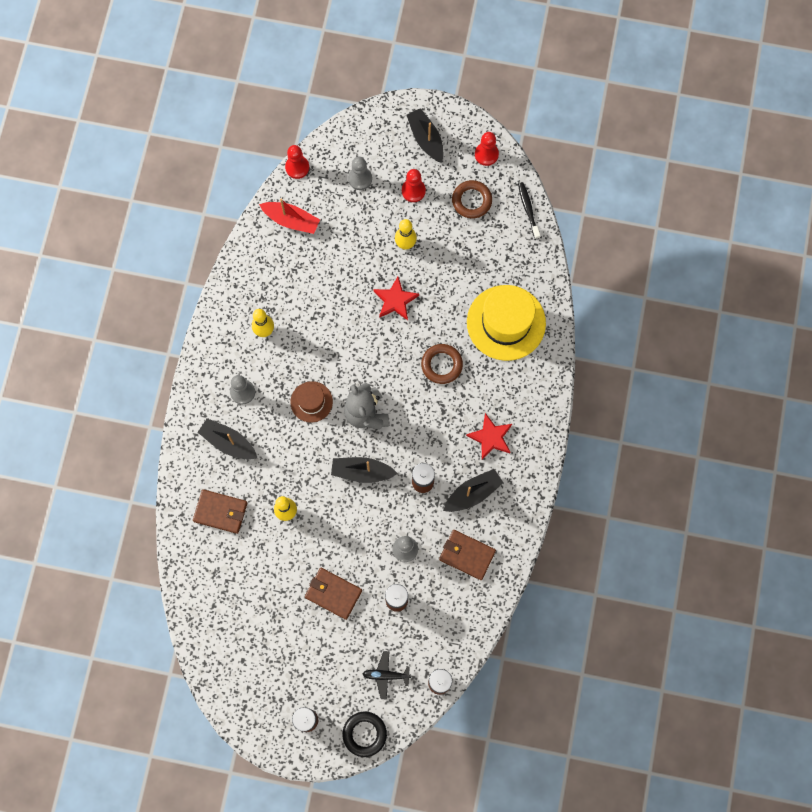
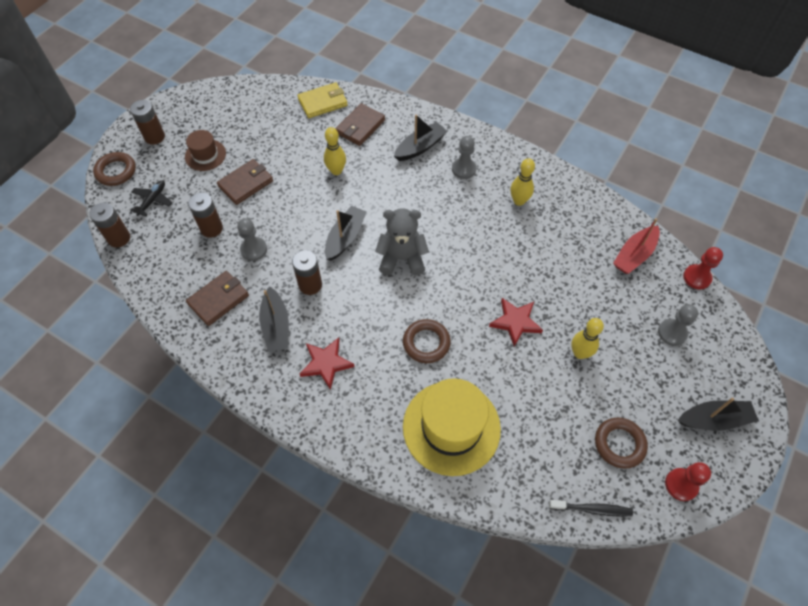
camera: 110 degrees right, 15 degrees down
brown hat [290,381,333,423] -> brown hat moved to [185,130,226,171]
black ring [342,711,387,757] -> brown ring [93,152,136,186]
red pawn [402,169,426,202] -> none
none -> yellow wallet [297,82,348,118]

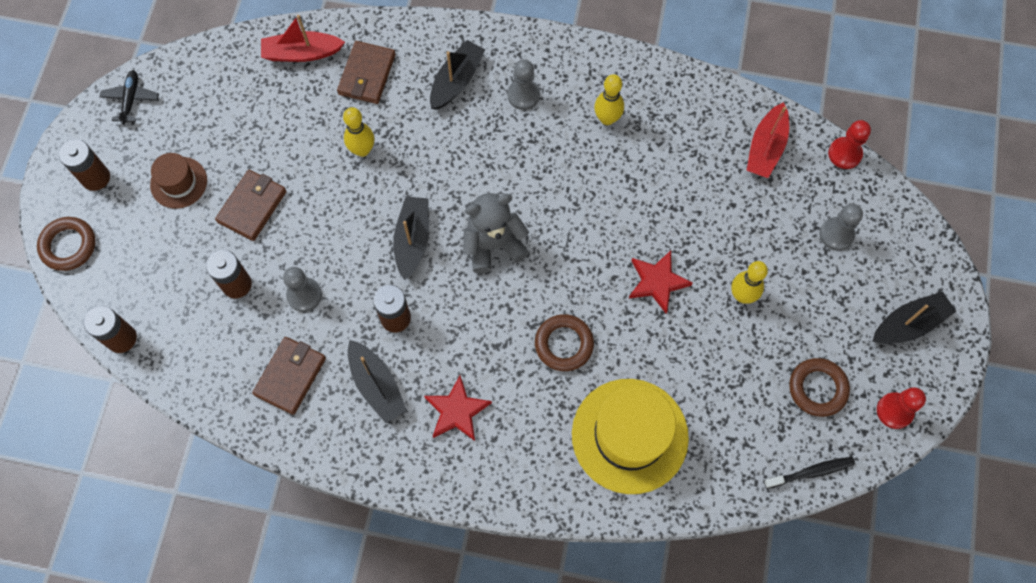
camera: 20 degrees left, 10 degrees up
black plane [130,181,173,217] -> black plane moved to [99,70,159,124]
yellow wallet [297,82,348,118] -> red boat [261,15,345,62]

